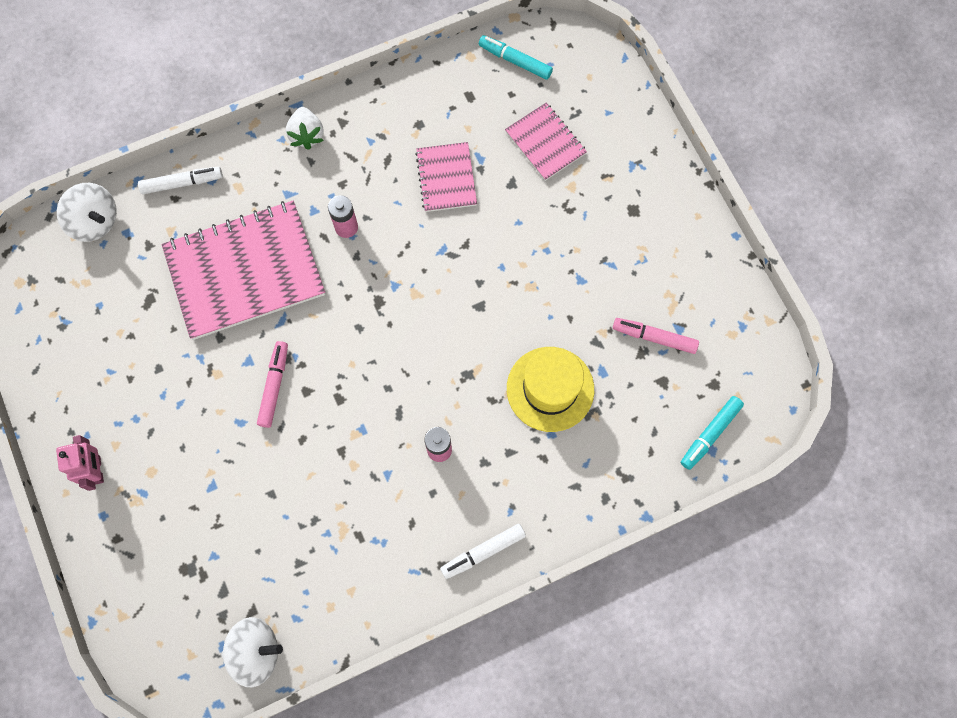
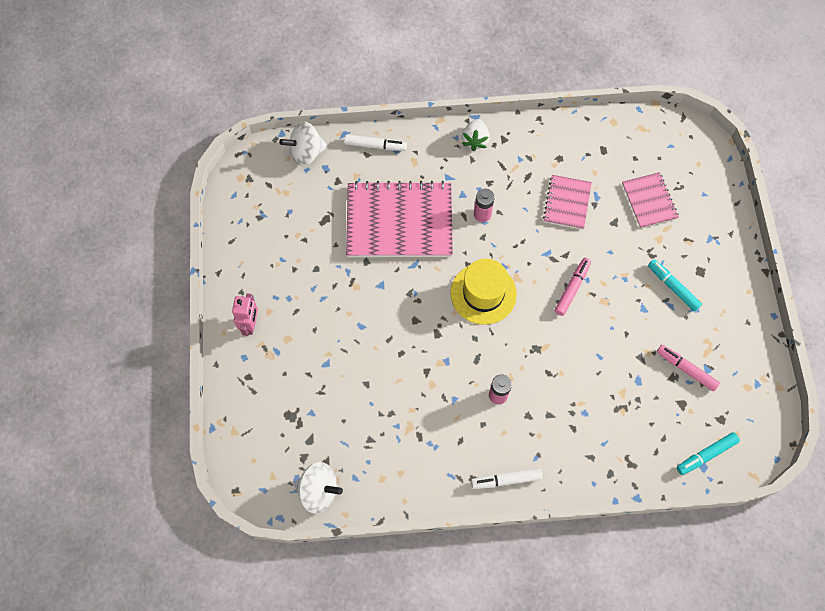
camera: 20 degrees right, 5 degrees down
white spinning top [57,183,117,242] -> white spinning top turned 105 degrees clockwise [279,122,327,166]
pink marker [257,341,288,428] -> pink marker moved to [555,258,591,316]
turquoise marker [479,35,553,80] -> turquoise marker moved to [648,259,702,312]
yellow hat [507,347,594,432] -> yellow hat moved to [451,259,517,325]

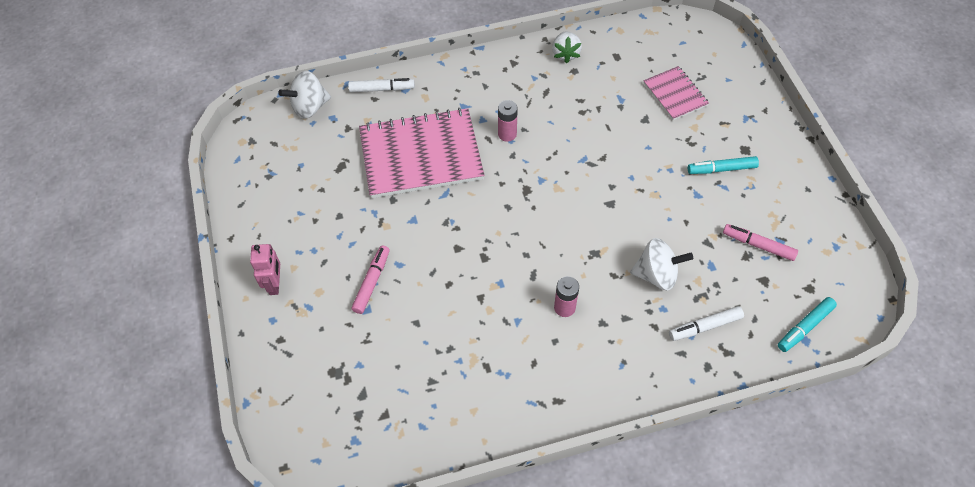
camera: 10 degrees left, 10 degrees down
white spinning top [294,462,343,514] -> white spinning top moved to [630,238,693,290]
yellow hat [451,259,517,325] -> none
white strawberry [462,119,490,151] -> white strawberry moved to [552,31,582,63]
white marker [471,468,542,489] -> white marker moved to [669,306,744,341]
pink notebook [543,175,592,230] -> none
pink marker [555,258,591,316] -> pink marker moved to [351,245,390,314]
turquoise marker [648,259,702,312] -> turquoise marker turned 45 degrees counterclockwise [688,156,759,174]

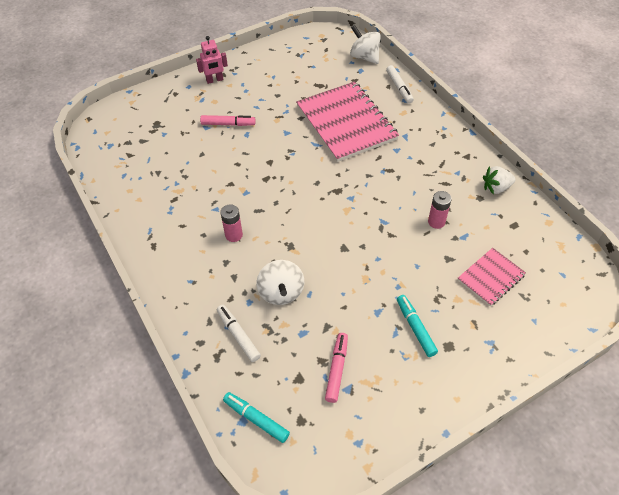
camera: 75 degrees right, 5 degrees down
pink battery [498,100,518,142] -> pink battery moved to [428,191,452,229]

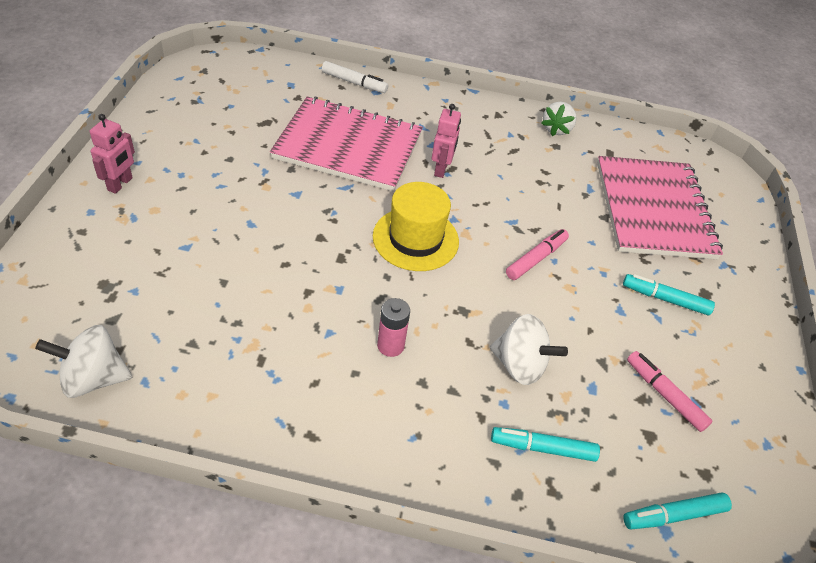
camera: 55 degrees left, 5 degrees down
pink marker [200,115,256,126] -> pink marker moved to [506,229,569,280]
white marker [217,305,261,362] -> turquoise marker [491,427,600,462]
white spinning top [350,25,381,64] -> white spinning top moved to [35,325,132,398]
pink battery [428,191,452,229] -> none
pink notebook [458,248,526,306] -> pink notebook [597,156,723,259], size x1.96
none -> yellow hat [373,182,459,271]
none -> pink robot [432,104,461,178]

